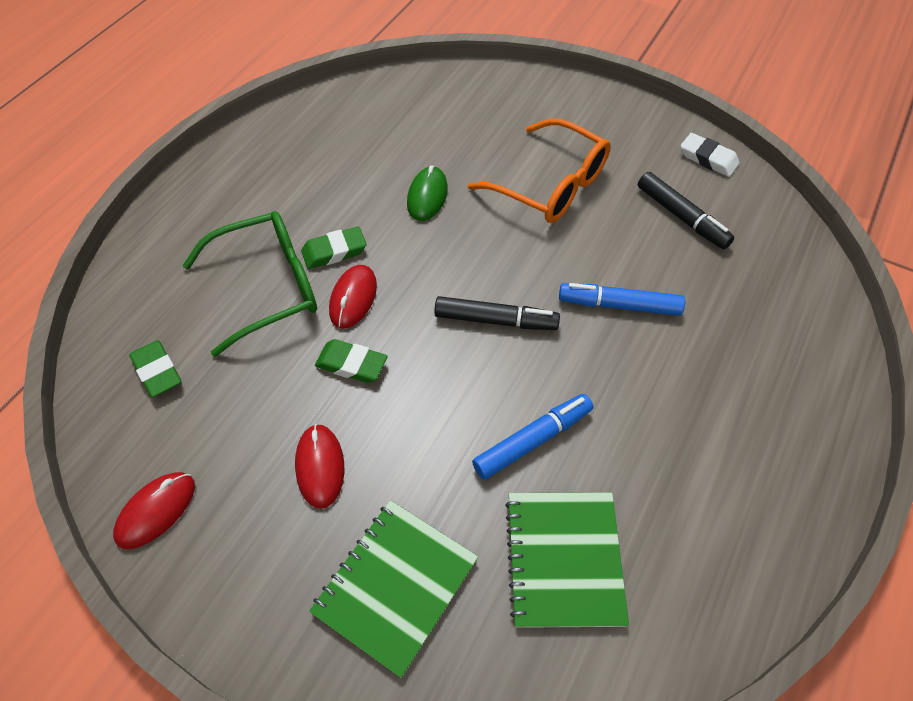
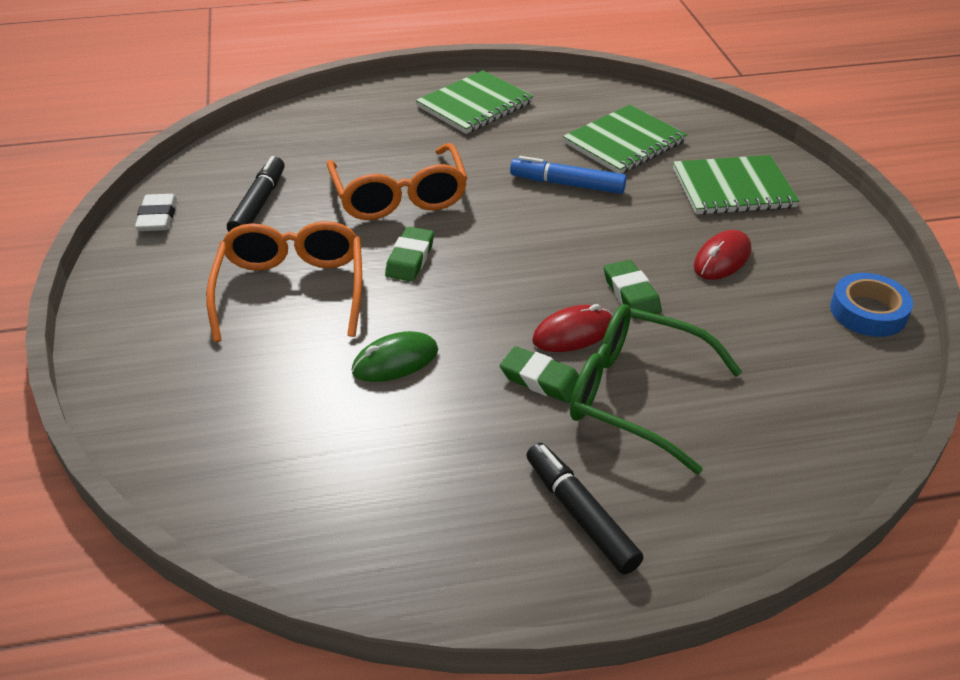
camera: 130 degrees left, 15 degrees down
red mouse [113,472,195,549] -> blue tape [830,273,913,337]
green eraser [129,340,181,397] -> green eraser moved to [385,227,434,282]
black marker [434,296,560,330] -> black marker moved to [526,443,643,574]
blue marker [559,283,685,316] -> orange glasses [327,143,468,220]
none -> green notebook [416,70,534,134]

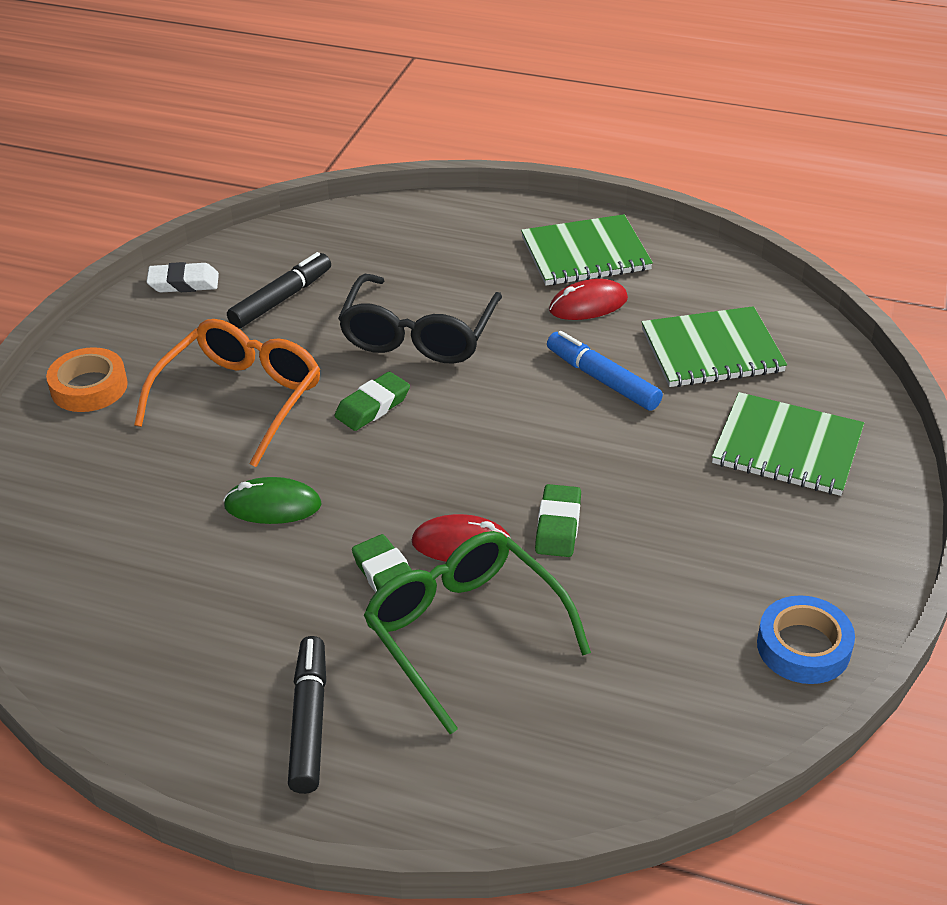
camera: 30 degrees right, 0 degrees up
white eraser [135,194,177,231] -> white eraser turned 60 degrees clockwise [146,262,219,292]
orange glasses [327,143,468,220] -> black glasses [338,274,502,364]
red mouse [694,230,751,280] -> red mouse moved to [549,279,628,320]
none -> orange tape [46,347,128,412]

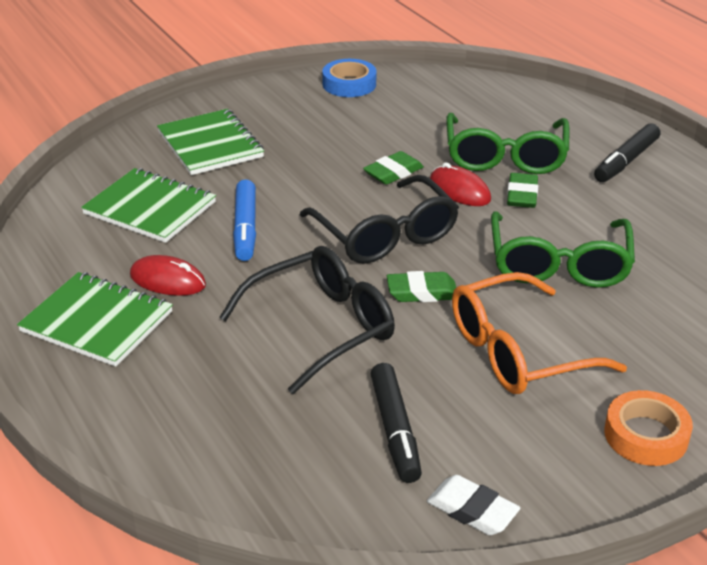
camera: 140 degrees left, 5 degrees down
green mouse [223,477,322,524] -> green glasses [491,212,635,288]
black marker [227,252,331,328] -> black marker turned 90 degrees counterclockwise [371,363,422,483]
none -> black glasses [300,175,459,264]

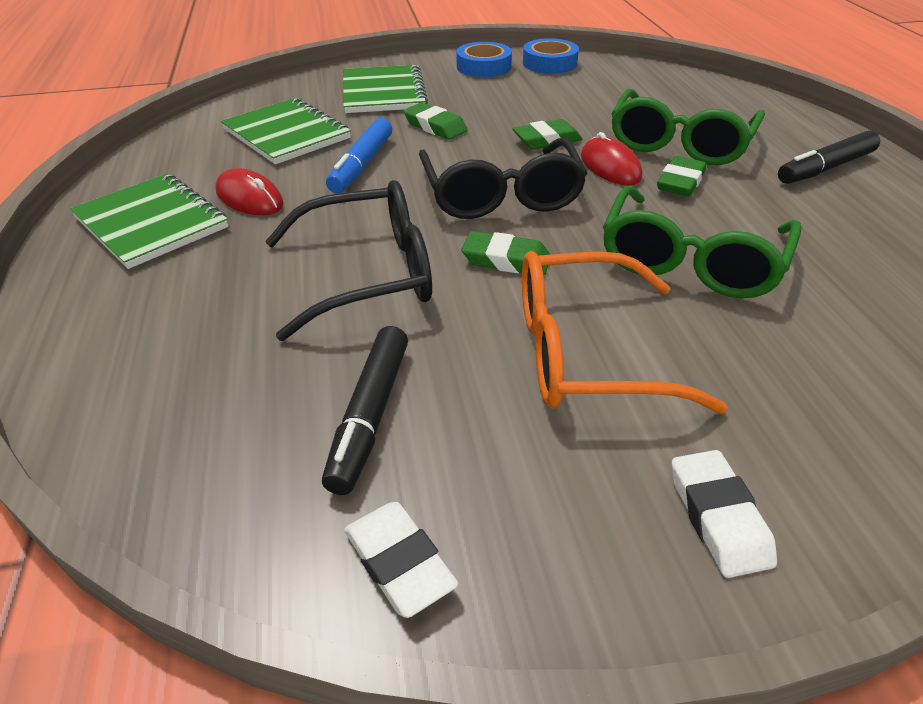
camera: 20 degrees right, 5 degrees up
orange tape [604,390,693,466] -> white eraser [672,450,777,578]
none -> green eraser [404,102,467,140]
none -> blue tape [456,42,512,77]

